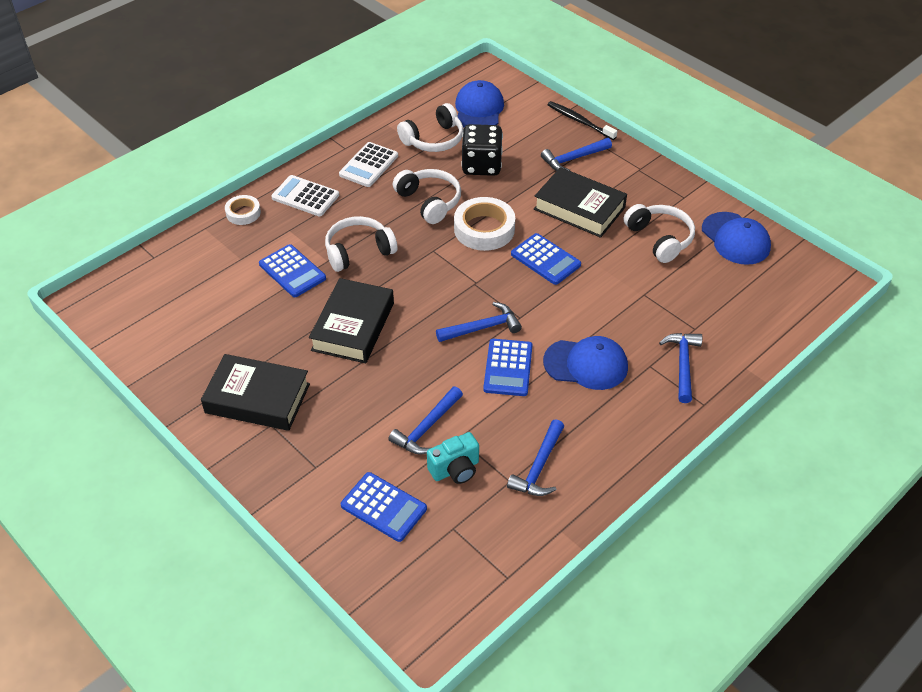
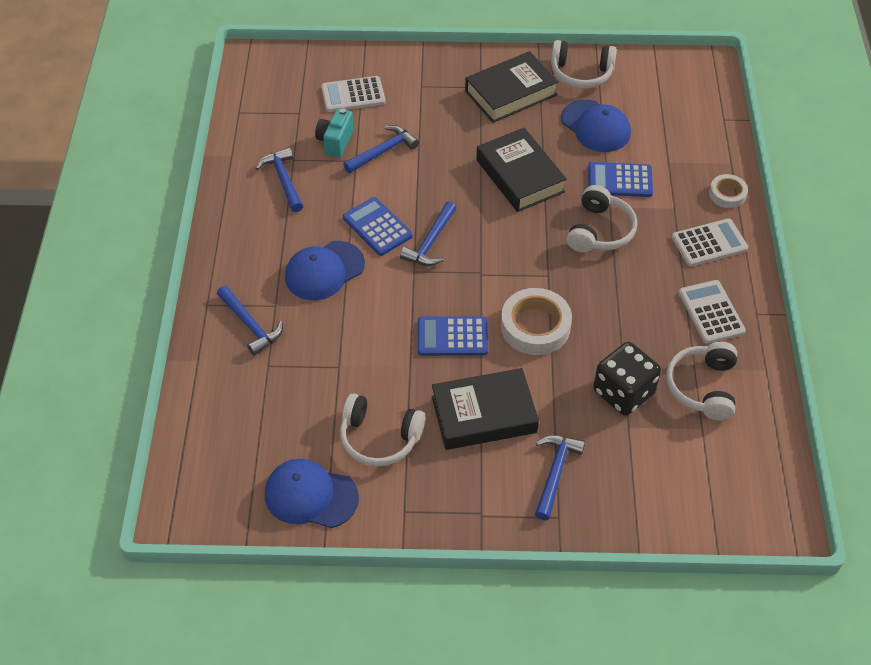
camera: 135 degrees right, 5 degrees up
blue calculator [341,472,427,542] -> white calculator [321,76,386,112]
blue hammer [388,386,463,455] -> blue hammer turned 60 degrees clockwise [343,125,419,173]
white headphones [393,169,461,224] -> white headphones moved to [551,40,617,89]
blue cap [455,80,504,128] -> blue cap moved to [561,100,631,152]
black toothbrush [548,101,617,140] -> none

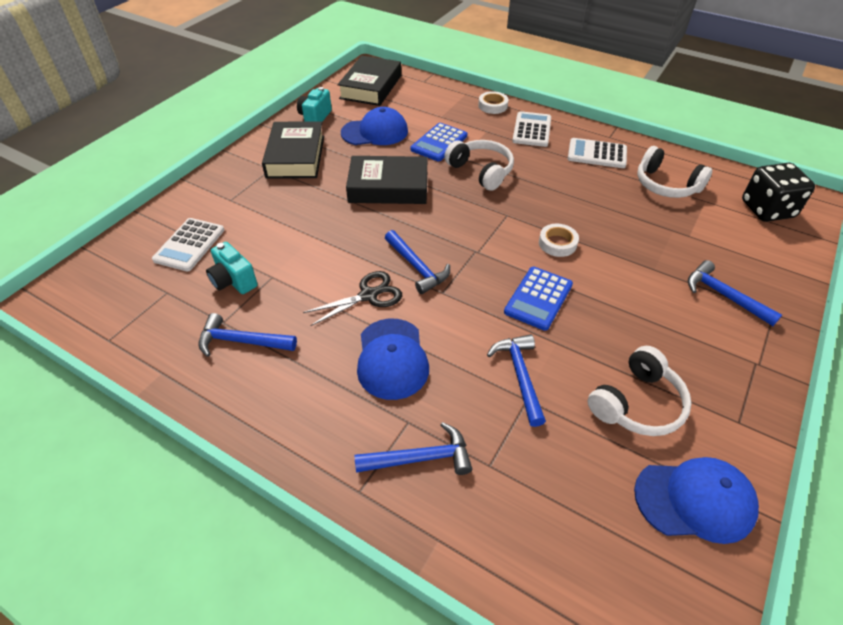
camera: 60 degrees left, 5 degrees down
blue cap [265,459,359,528] -> blue cap turned 135 degrees counterclockwise [634,457,759,544]
blue hammer [343,125,419,173] -> blue hammer moved to [487,334,546,427]
blue calculator [343,197,413,256] -> black scissors [303,271,402,326]
black book [432,368,539,450] -> black book moved to [337,56,401,106]
white tape [501,288,572,355] -> white tape [539,224,579,257], size x0.57
white headphones [551,40,617,89] -> turquoise camera [297,87,332,122]
black dice [593,342,661,416] -> black dice moved to [742,163,815,222]

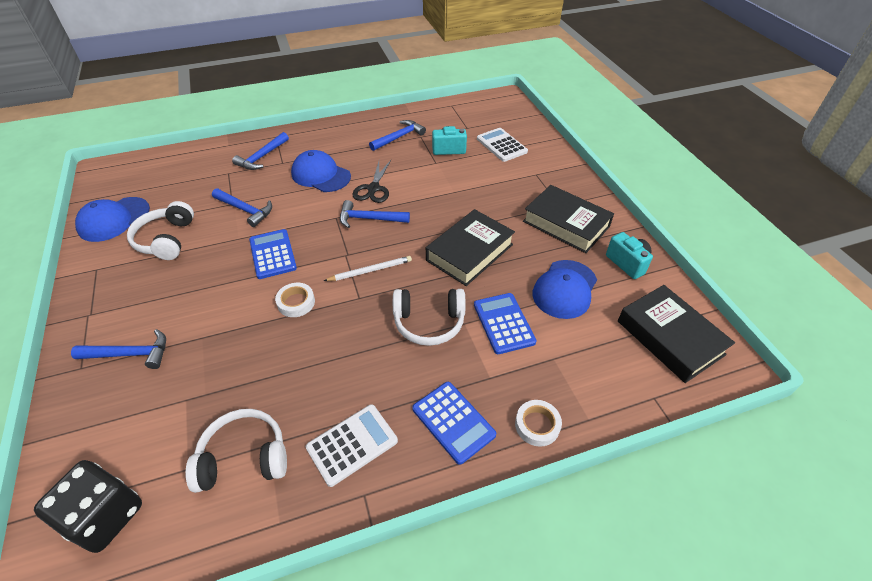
camera: 130 degrees right, 0 degrees up
white calculator [512,111,551,147] -> blue calculator [412,382,496,465]
none -> white pencil [324,256,412,281]

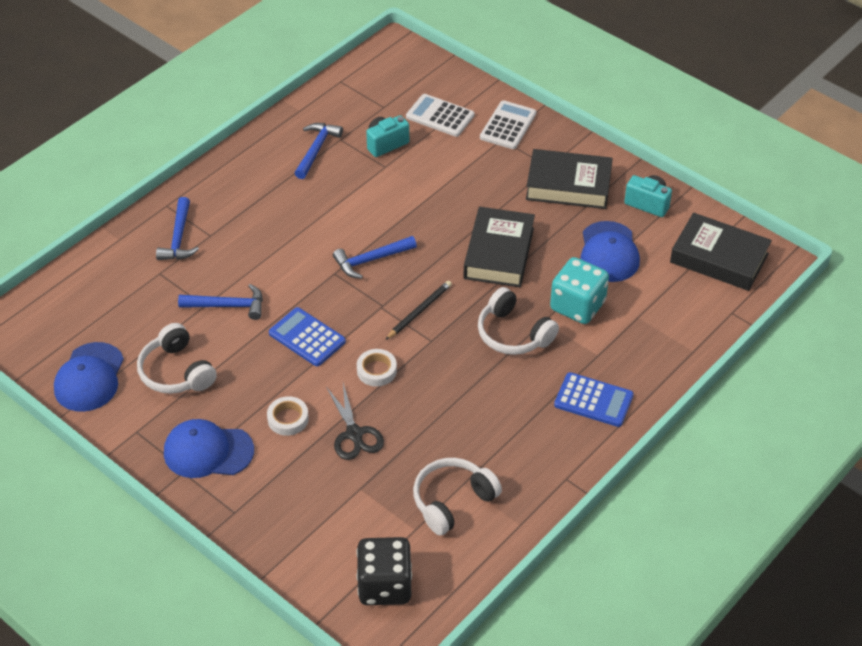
camera: 30 degrees left, 0 degrees up
blue hammer [71,329,166,369] -> none
blue cap [291,150,351,192] -> blue cap moved to [164,419,254,478]
white calculator [306,404,398,487] -> white calculator moved to [480,100,536,149]
white pencil [324,256,412,281] -> black pencil [385,281,452,340]
black scissors [352,160,391,203] -> black scissors moved to [326,383,384,460]
white headphones [393,289,465,346] -> white headphones turned 75 degrees clockwise [478,287,559,355]
blue calculator [474,293,537,354] -> turquoise dice [550,257,609,324]
white tape [515,400,562,447] -> white tape moved to [267,396,309,436]

